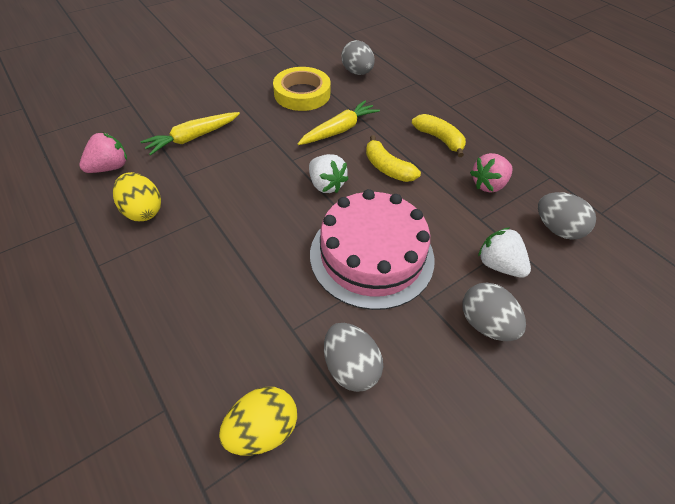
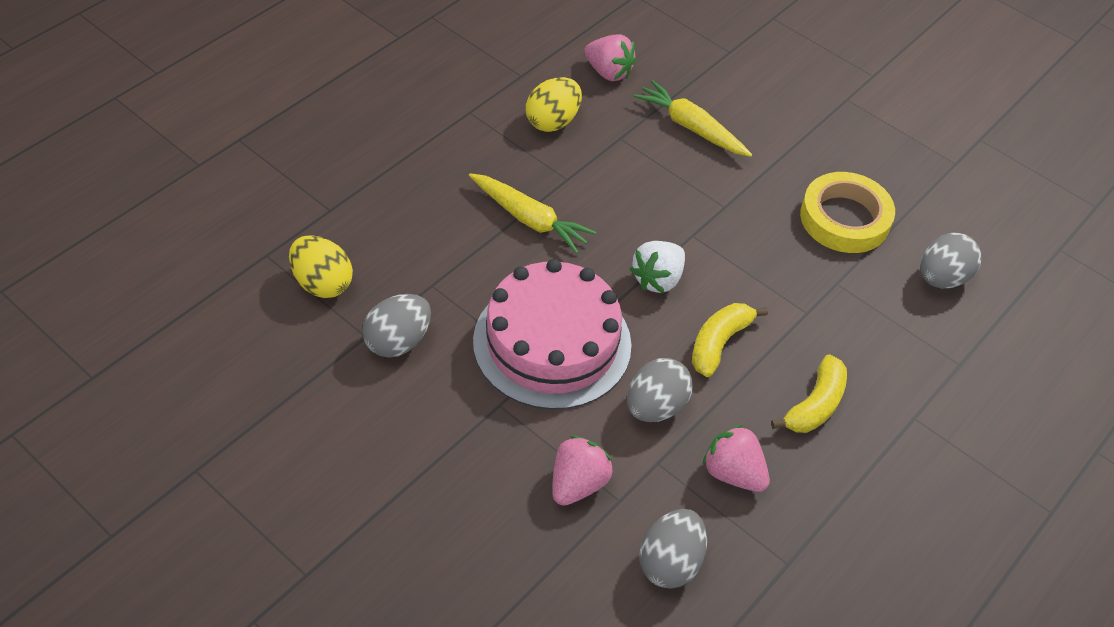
camera: 75 degrees right, 0 degrees up
yellow carrot [298,100,380,145] -> yellow carrot moved to [469,173,596,253]
grey egg [463,282,526,341] -> grey egg moved to [627,358,693,422]
white strawberry [478,227,531,278] -> pink strawberry [552,436,613,506]

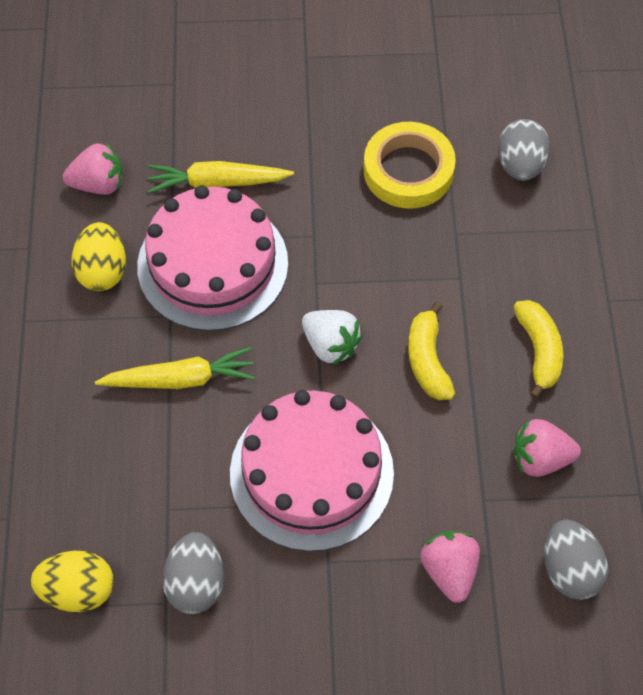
camera: 40 degrees left, 10 degrees up
grey egg [627,358,693,422] -> none
white strawberry [630,241,685,293] -> white strawberry turned 45 degrees counterclockwise [302,310,362,365]
none -> pink cake [137,185,288,331]

